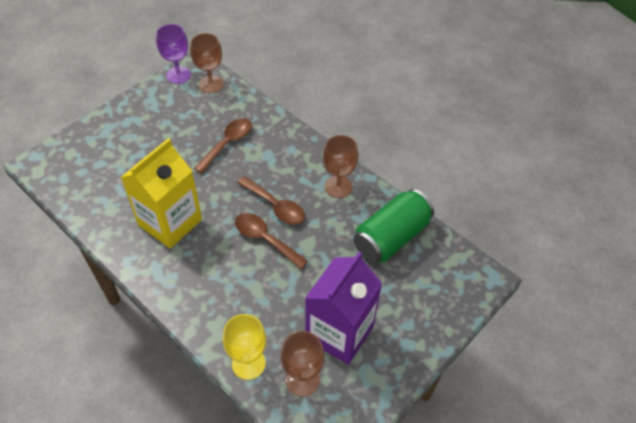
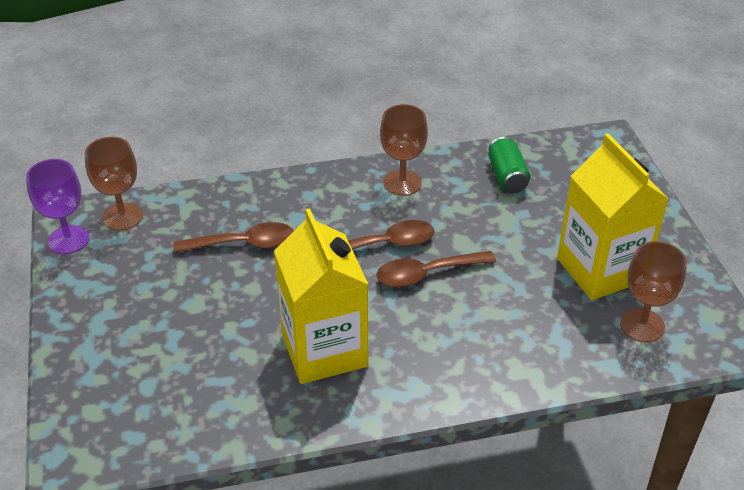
camera: 55 degrees left, 10 degrees down
brown spoon [194,118,252,174] -> brown spoon turned 105 degrees clockwise [173,222,294,253]
yellow goblet [223,314,266,380] -> none
purple carton [305,252,382,365] -> yellow carton [557,133,668,300]
green can [353,189,434,263] -> green can [488,137,530,193], size x0.57

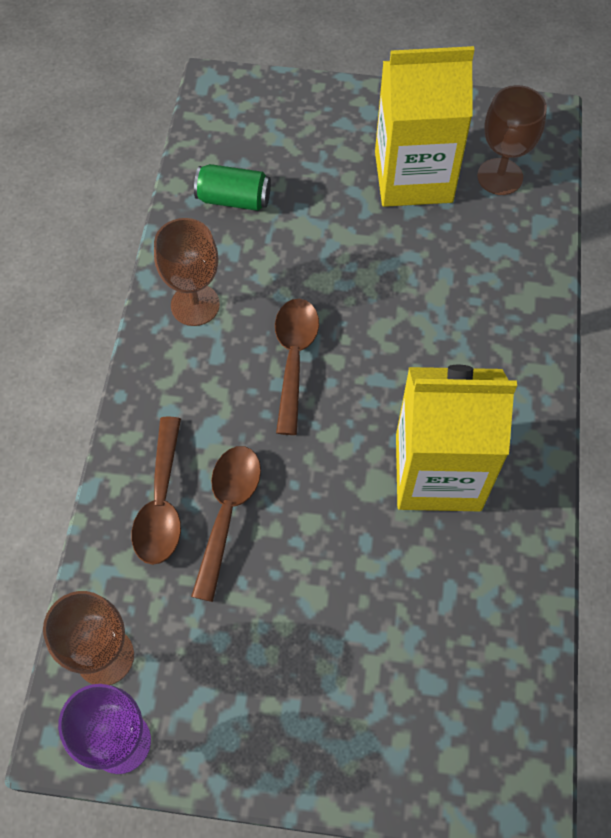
camera: 70 degrees left, 20 degrees up
brown spoon [376,251,496,287] -> brown spoon moved to [132,416,181,565]

